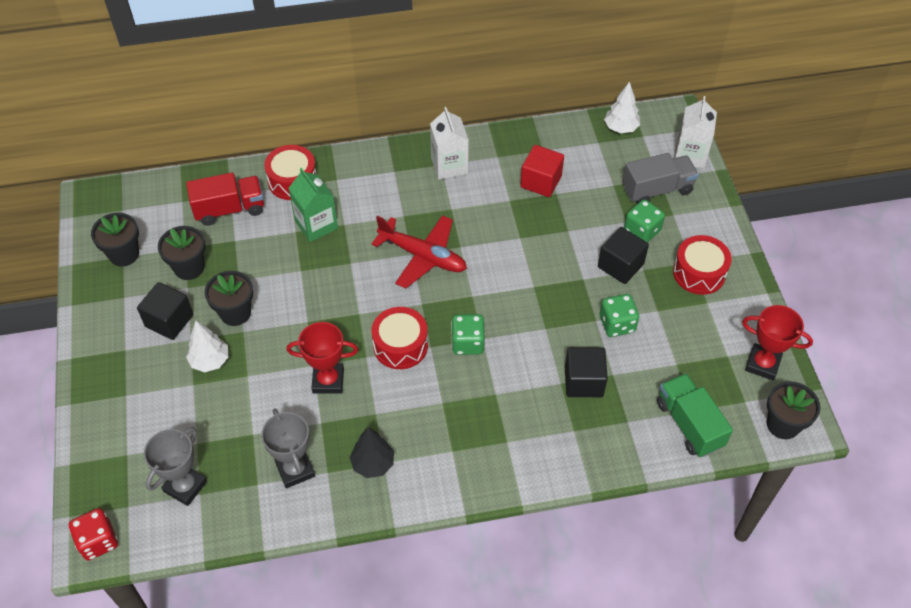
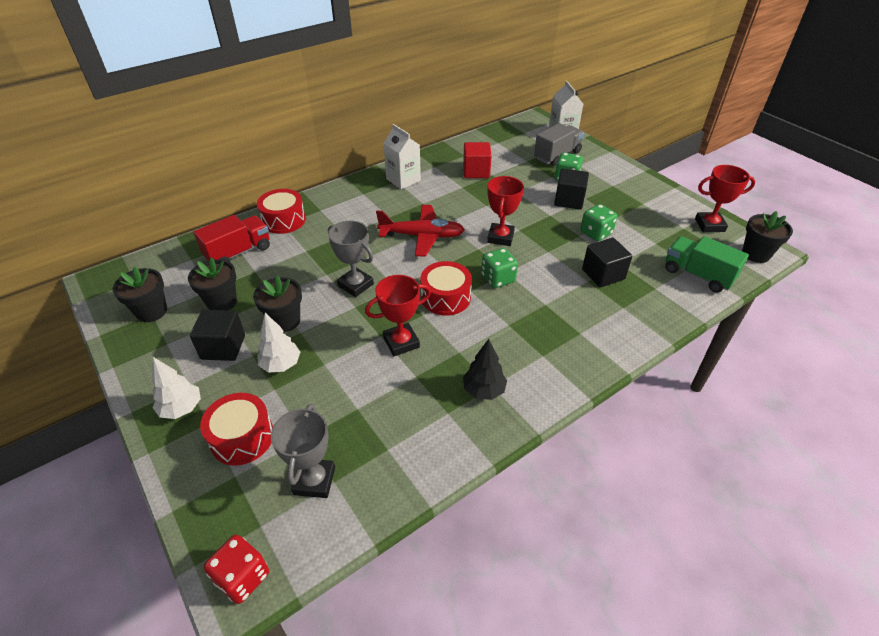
camera: 25 degrees left, 10 degrees down
grey trophy [261,409,315,488] -> grey trophy moved to [328,221,374,297]
green carton [288,168,338,242] -> none
white tree [604,81,640,133] -> white tree moved to [151,357,201,419]
red drum [673,235,732,295] -> red drum moved to [200,393,273,466]
none -> red trophy [487,176,524,246]

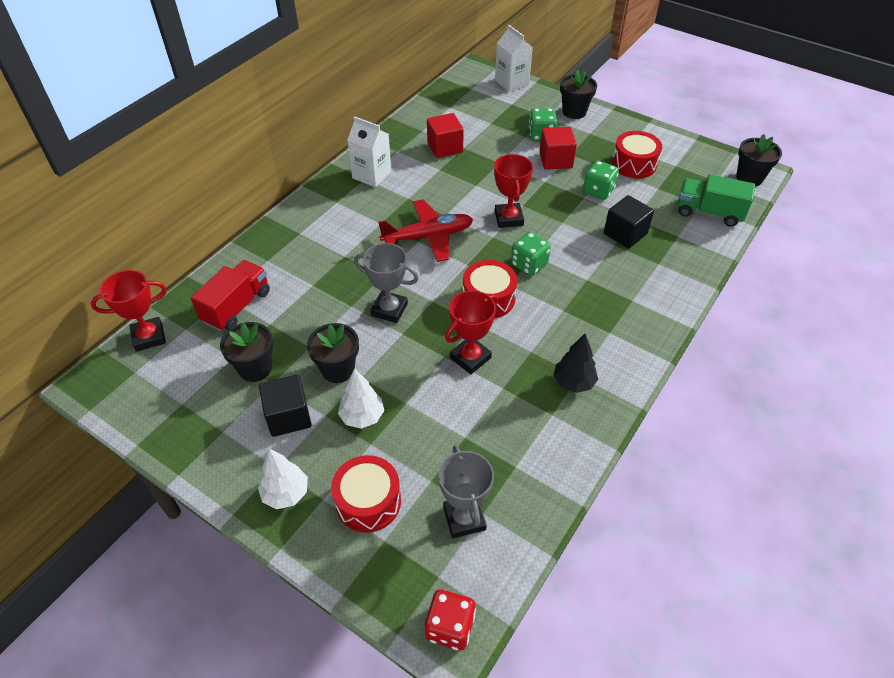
camera: 20 degrees left, 5 degrees up
black flower pot [113,266,167,322] -> black flower pot moved to [560,70,597,119]
red drum [257,189,306,234] -> red drum moved to [612,131,662,178]
grey truck [534,123,584,166] -> none
black cube [554,168,589,210] -> red cube [539,127,577,170]
red trophy [695,165,756,232] -> red trophy moved to [91,270,166,352]

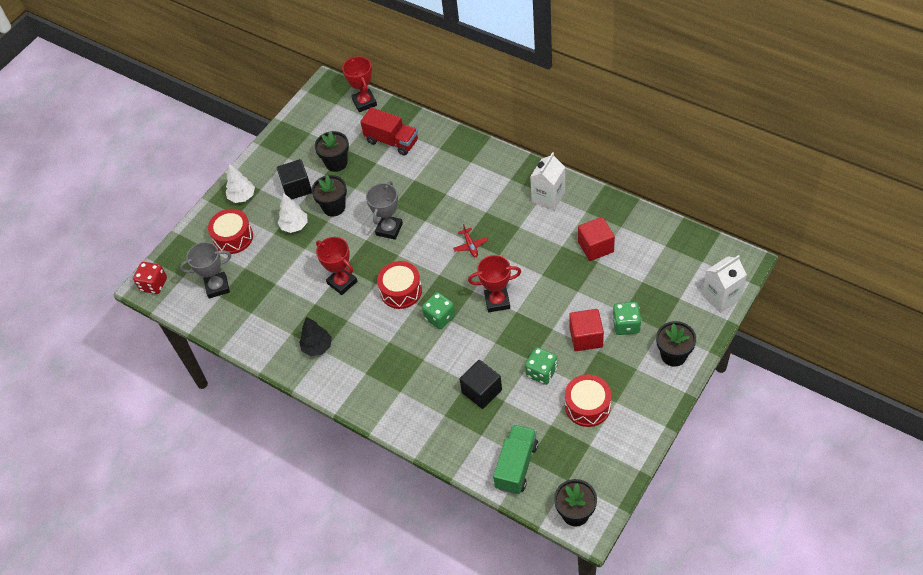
camera: 95 degrees right, 5 degrees up
red plane [378,199,473,262] -> red plane [453,224,488,257], size x0.47

